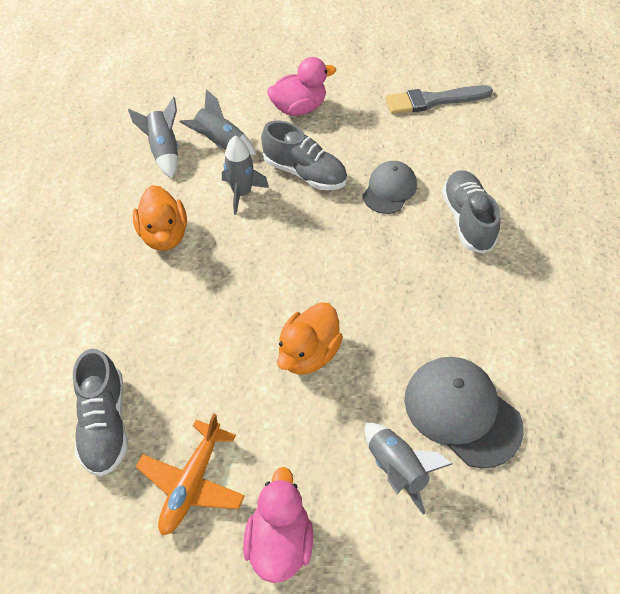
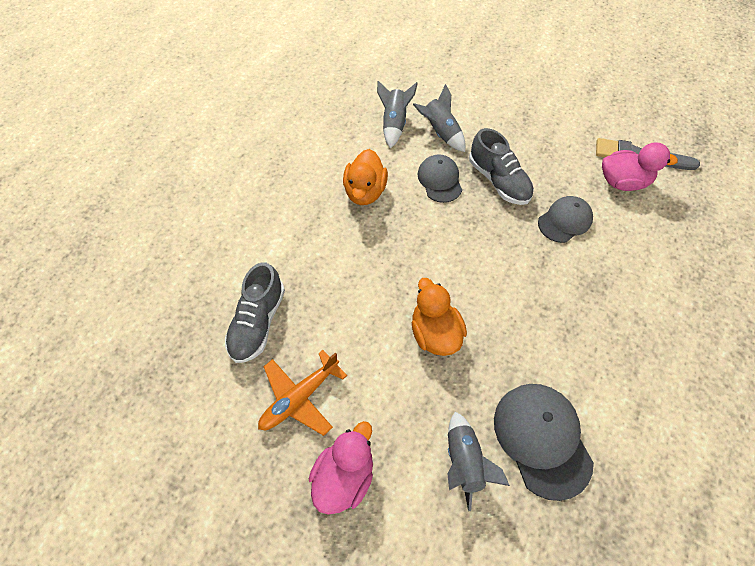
camera: 25 degrees right, 5 degrees up
grey rocket [222,136,269,215] -> grey cap [417,154,462,203]
pink duck [267,57,336,116] -> pink duck moved to [602,142,678,191]
orange duck [277,302,343,375] -> orange duck turned 105 degrees clockwise [412,278,467,356]
grey shoe [442,170,500,254] -> none

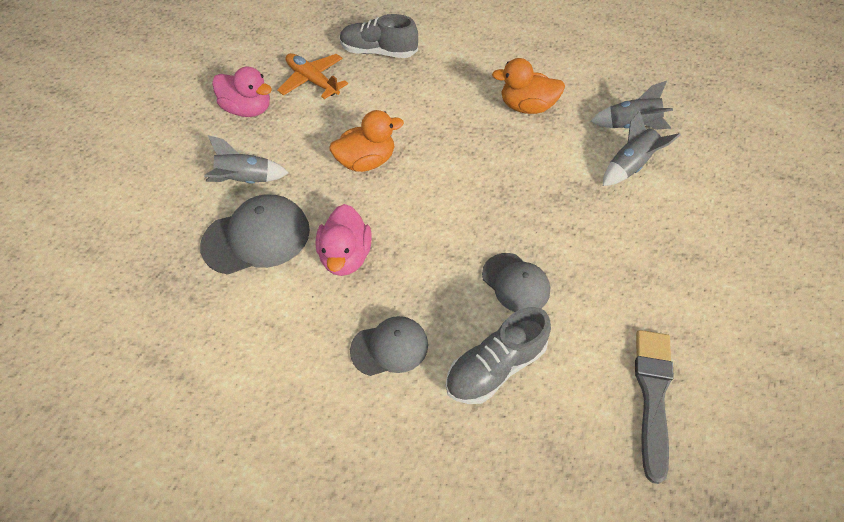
camera: 90 degrees right, 5 degrees down
grey cap [417,154,462,203] -> grey cap moved to [350,316,428,376]
grey shoe [469,128,534,205] -> grey shoe moved to [446,307,551,404]
pink duck [602,142,678,191] -> pink duck moved to [315,204,371,276]

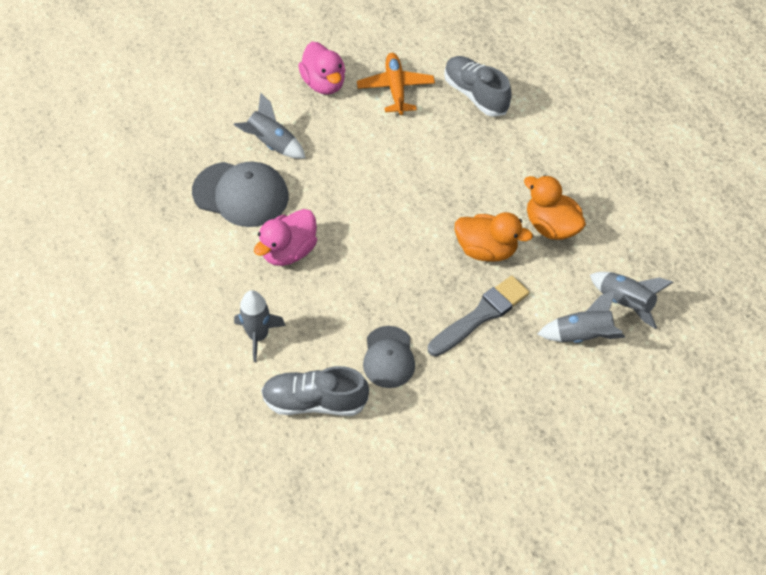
camera: 35 degrees right, 0 degrees up
orange duck [329,110,404,172] -> orange duck moved to [455,212,533,262]
grey cap [350,316,428,376] -> grey rocket [234,290,286,362]
grey brush [635,330,674,484] -> grey brush moved to [428,276,530,357]

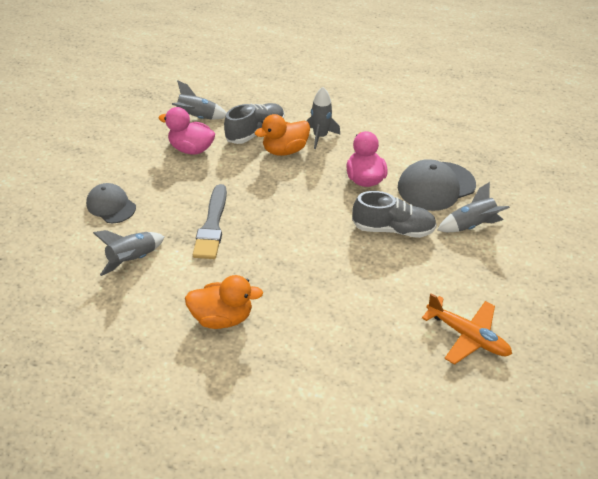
camera: 135 degrees right, 10 degrees down
pink duck [298,42,346,95] -> pink duck moved to [158,107,215,154]
grey cap [363,326,415,388] -> grey cap moved to [86,183,136,223]
grey shoe [444,56,512,117] -> grey shoe moved to [352,191,437,238]
orange duck [455,212,533,262] -> orange duck moved to [255,114,310,156]
grey rocket [590,272,674,329] -> grey rocket moved to [172,80,227,120]

